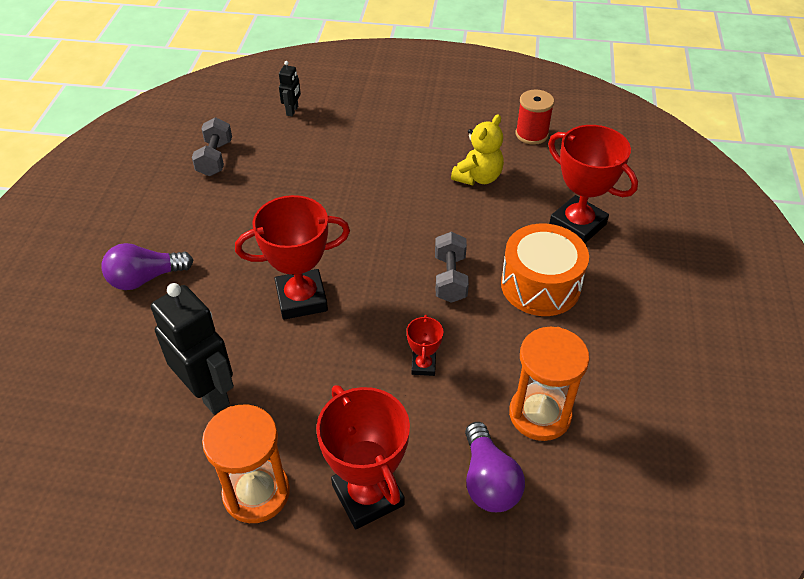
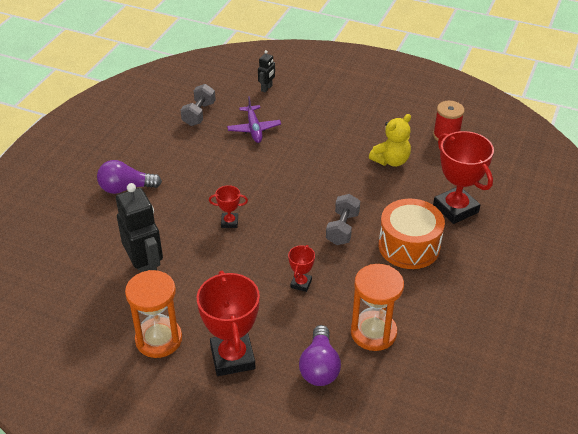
camera: 15 degrees right, 5 degrees down
red trophy [235,195,350,320] -> red trophy [209,185,248,228], size x0.48
none -> purple plane [227,96,281,143]

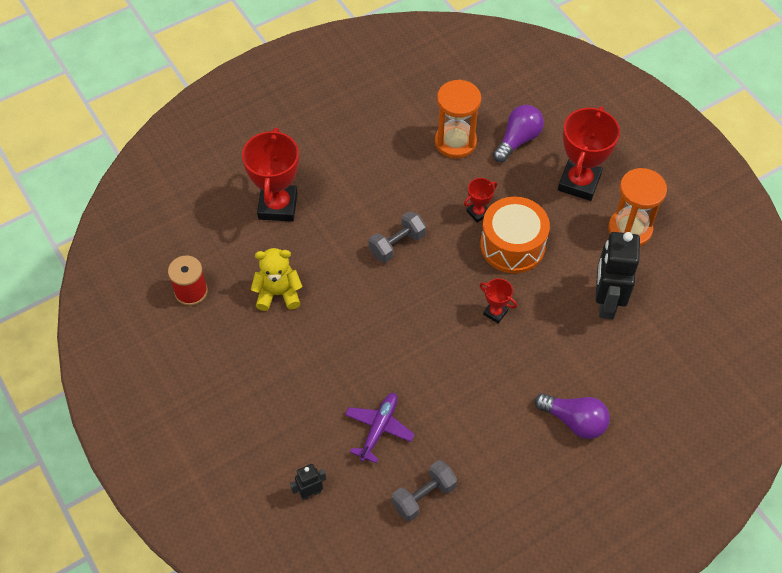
camera: 145 degrees left, 15 degrees up
orange drum [379,199,445,269] -> orange drum moved to [480,197,550,273]

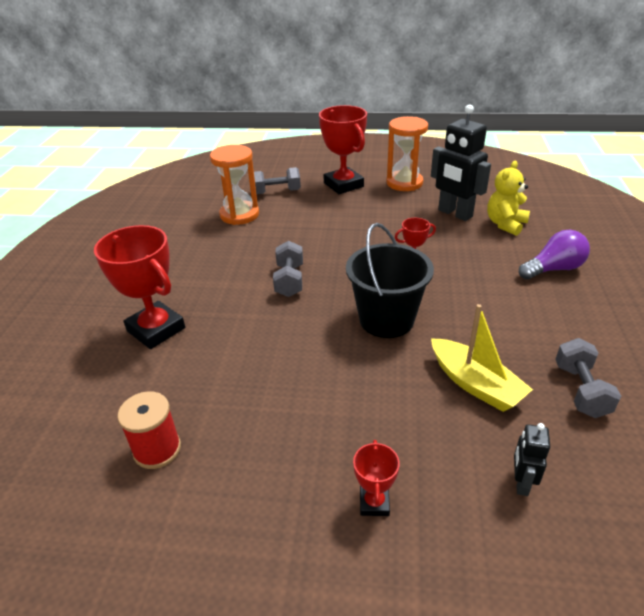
camera: 50 degrees left, 20 degrees down
yellow teddy bear [251,248,302,311] -> yellow teddy bear moved to [487,161,530,236]
purple plane [345,393,415,463] -> yellow boat [431,304,533,412]
red trophy [464,178,497,223] -> red trophy moved to [353,440,400,516]
orange drum [480,197,550,273] -> none
purple light bulb [493,105,544,162] -> grey dumbbell [254,167,301,194]
none -> black bucket [346,223,434,338]

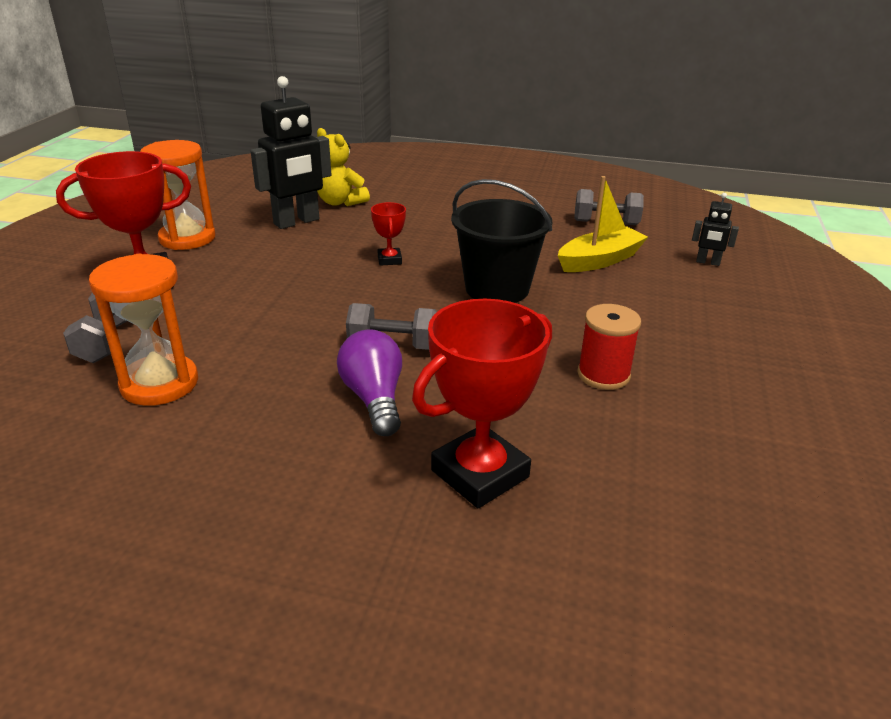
camera: 85 degrees left, 5 degrees down
red spool [117,391,181,469] -> red spool moved to [577,304,641,390]
red trophy [353,440,400,516] -> none
purple light bulb [519,230,590,280] -> purple light bulb moved to [337,329,402,436]

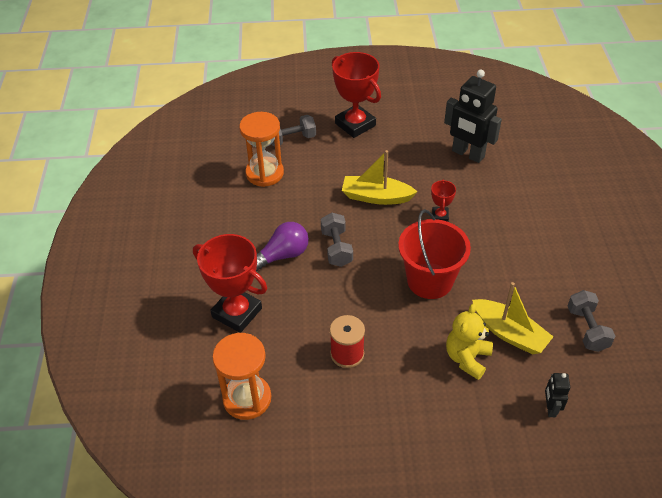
camera: 75 degrees right, 15 degrees up
orange hourglass [140,140,216,250] -> orange hourglass moved to [213,333,271,420]
yellow teddy bear [317,128,370,206] -> yellow teddy bear moved to [446,303,493,380]
red trophy [371,202,406,266] -> red trophy turned 60 degrees counterclockwise [431,179,456,222]
black bucket [451,179,552,303] -> red bucket [398,209,471,299]
none -> yellow boat [342,150,417,205]

